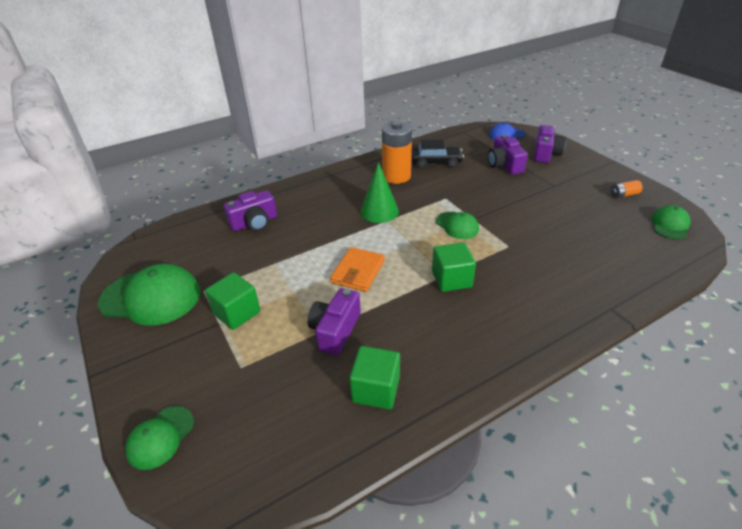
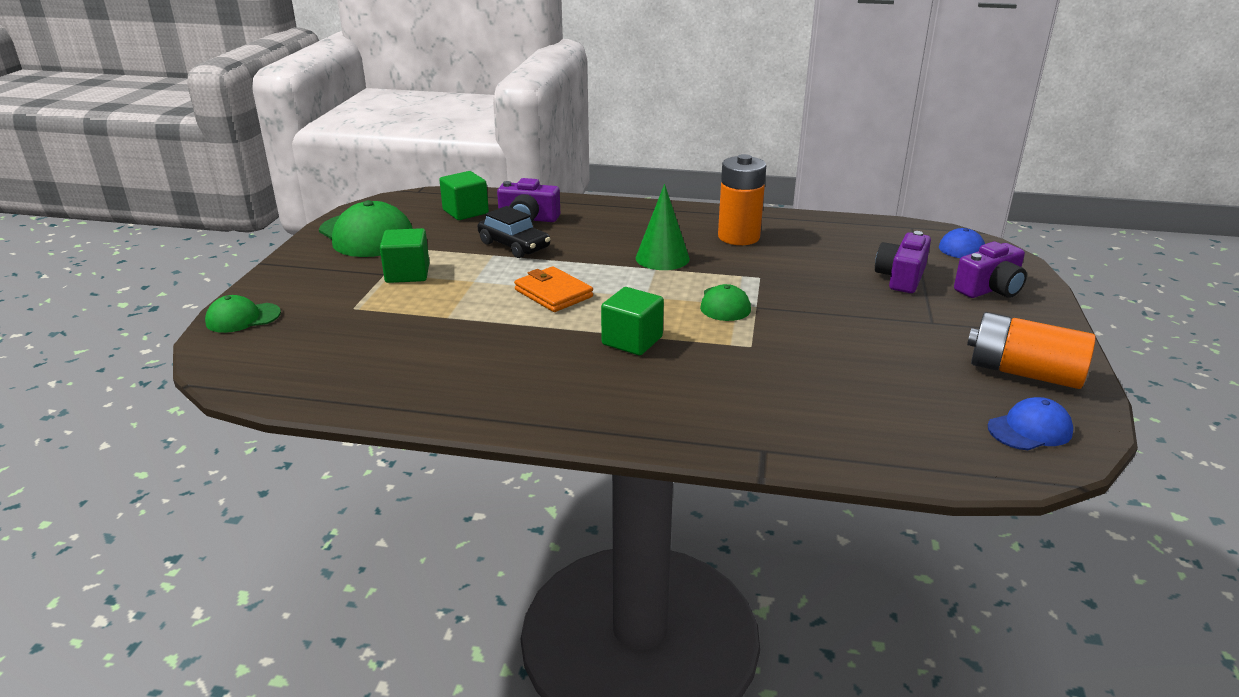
camera: 40 degrees right, 10 degrees down
purple camera [307,288,361,355] -> none
orange wallet [330,247,385,292] -> orange wallet turned 75 degrees clockwise [514,266,593,312]
green cube [349,346,400,409] -> green cube moved to [439,171,489,220]
black car [411,139,464,168] -> black car moved to [478,206,550,258]
orange battery [611,180,642,198] -> orange battery [967,312,1096,389], size x2.22
green cap [652,205,691,239] -> blue cap [988,397,1073,450]

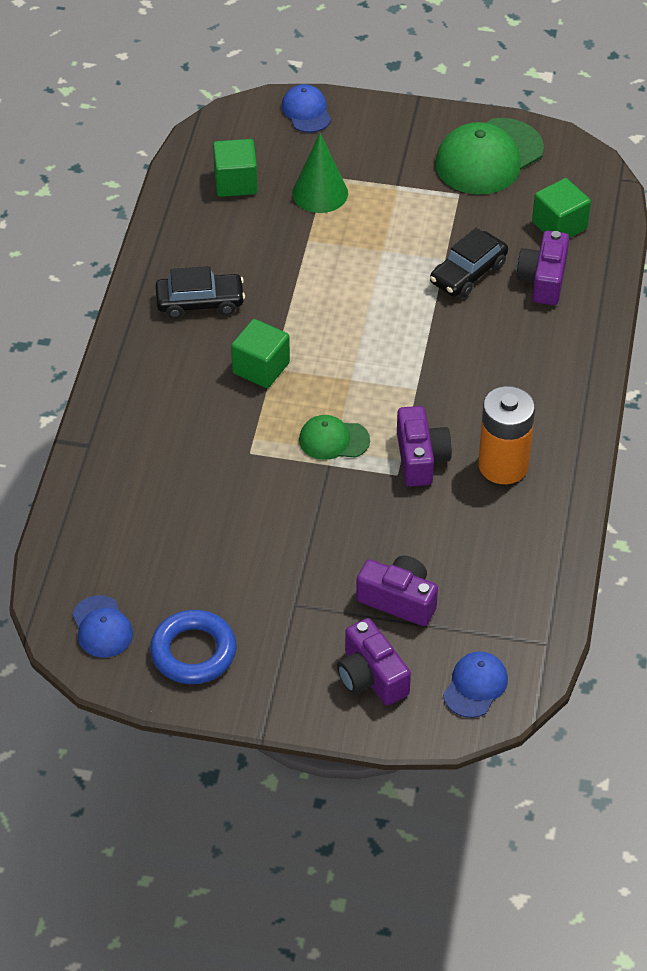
camera: 90 degrees right, 20 degrees up
green cap [205,295,281,333] -> blue cap [281,84,331,133]
green cube [380,228,429,283] -> green cube moved to [213,139,258,197]
orange wallet [514,266,593,312] -> none
green cone [636,184,690,270] -> green cone moved to [292,133,348,213]
orange battery [967,312,1096,389] -> blue ring [150,610,236,684]
none -> black car [155,266,245,319]
none -> purple camera [397,406,452,487]

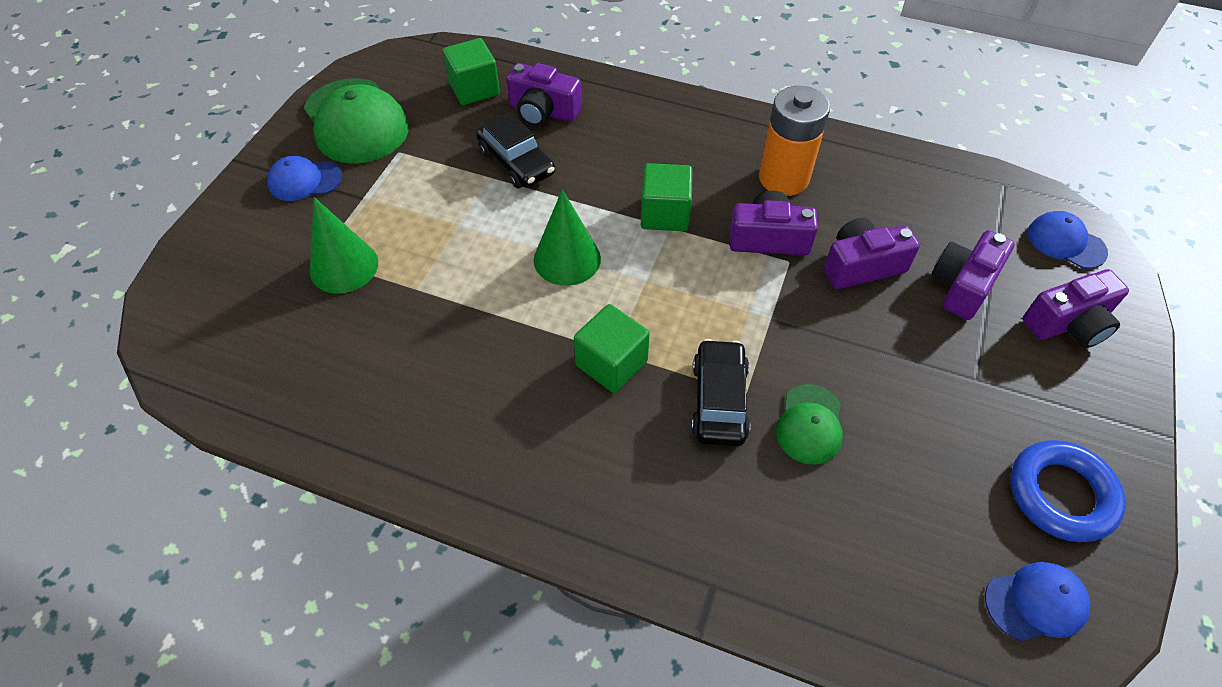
camera: 80 degrees left, 5 degrees up
black car [155,266,245,319] -> black car moved to [691,339,751,446]
green cube [213,139,258,197] -> green cube moved to [641,163,693,231]
blue cap [281,84,331,133] -> blue cap moved to [267,156,342,201]
green cap [299,415,370,460] -> green cap moved to [776,384,843,465]
none -> green cone [534,189,601,286]
none -> purple camera [824,218,920,289]

